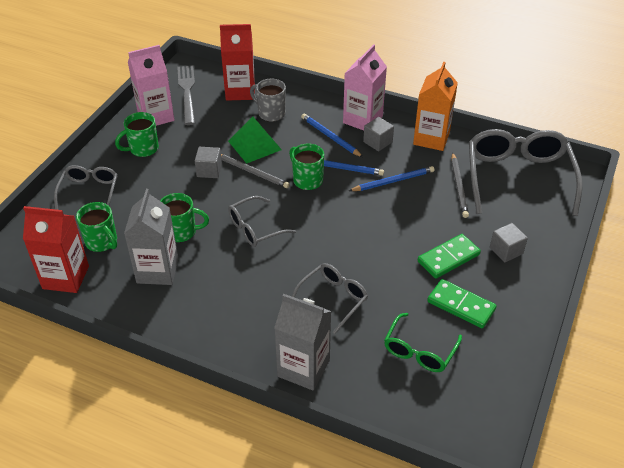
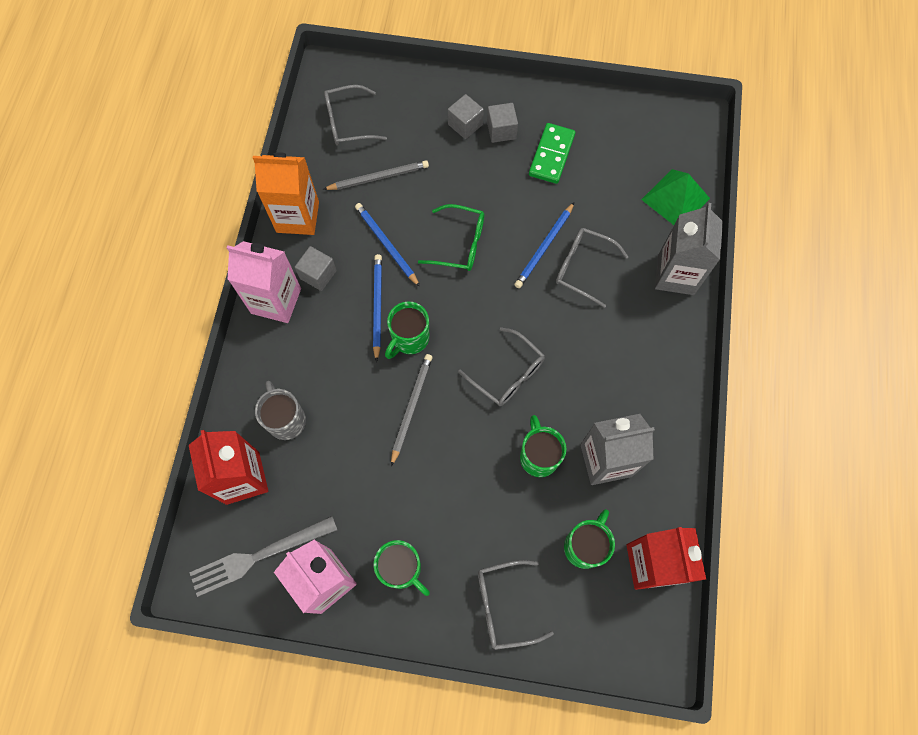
camera: 105 degrees left, 25 degrees up
grey cube [195,147,222,178] -> grey cube moved to [487,103,518,143]
green pyramid [228,117,282,164] -> green pyramid moved to [641,169,710,225]
grey mug [250,79,286,122] -> grey mug turned 135 degrees clockwise [255,381,306,440]
blue pencil [301,114,363,157] -> blue pencil moved to [514,202,574,288]
green glasses [384,313,462,372] -> green glasses moved to [418,204,484,271]
green domino [418,234,481,279] -> none
grey glasses [469,129,582,216] -> grey glasses [324,85,387,146], size x0.53

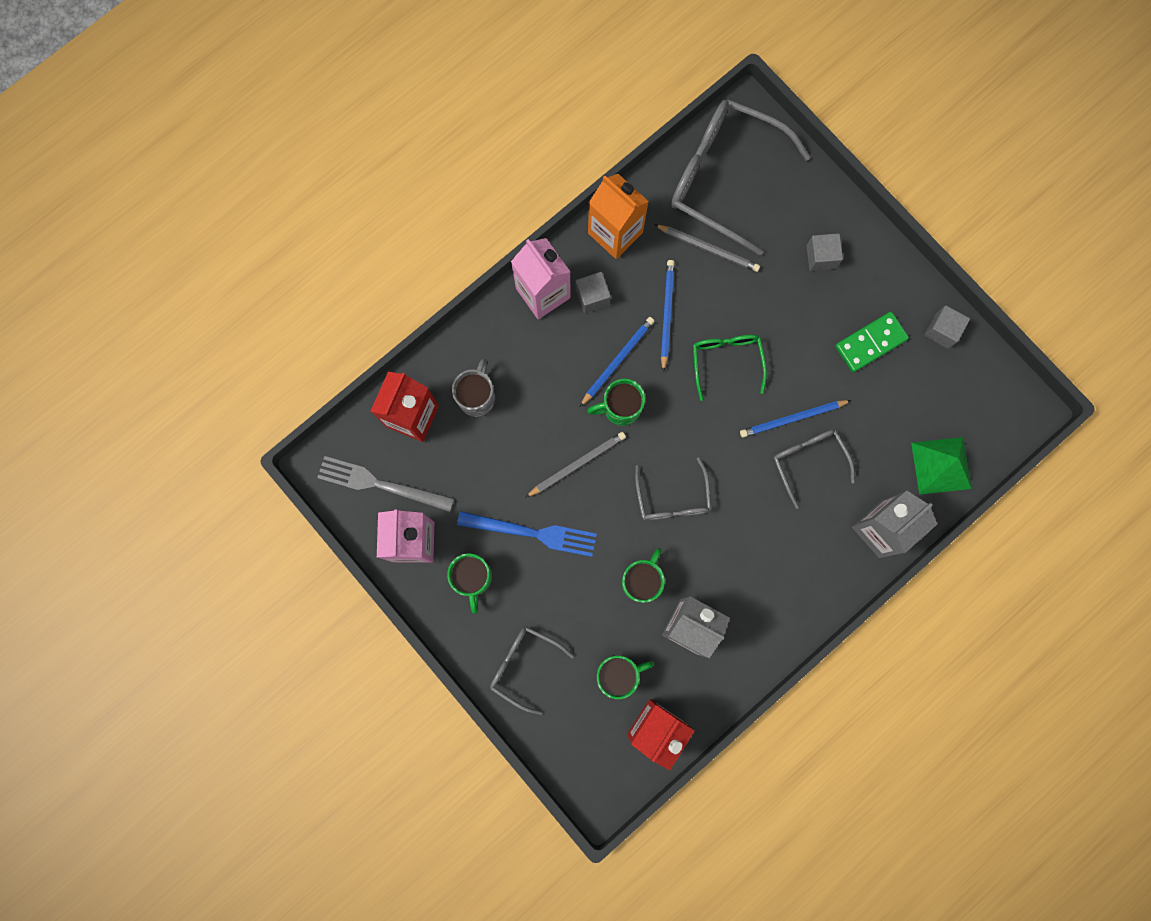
camera: 40 degrees right, 10 degrees up
grey glasses [324,85,387,146] -> grey glasses [671,99,810,256], size x1.87
green glasses [418,204,484,271] -> green glasses turned 150 degrees counterclockwise [693,335,767,401]
grey cube [487,103,518,143] -> grey cube moved to [924,305,970,349]
none -> blue fork [457,511,597,557]

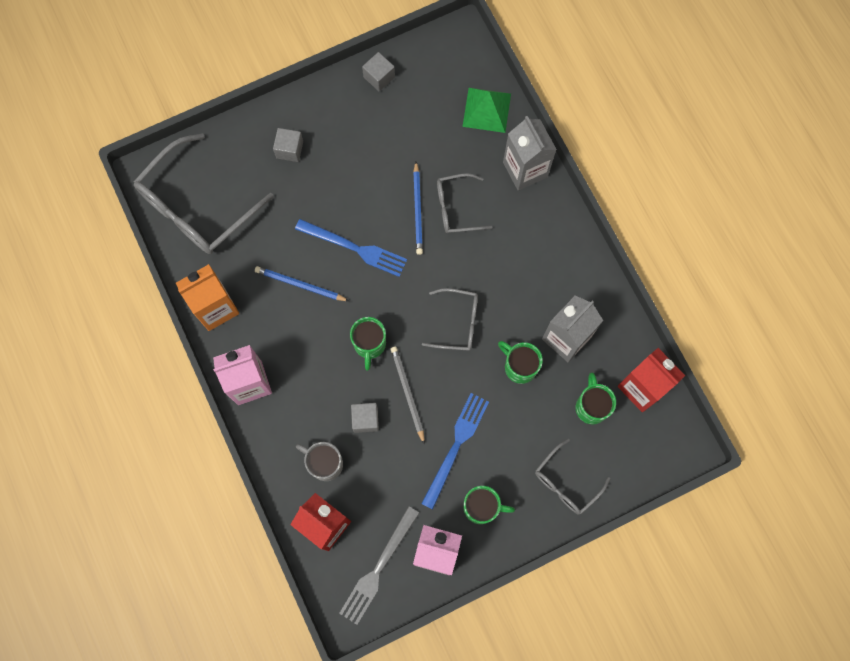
camera: 75 degrees left, 5 degrees down
grey cube [576,272,611,313] -> grey cube moved to [351,403,379,433]
blue pencil [580,317,654,407] -> none
grey pencil [654,224,760,272] -> none
green glasses [693,335,767,401] -> blue fork [295,219,407,277]
green domino [835,312,909,372] -> none

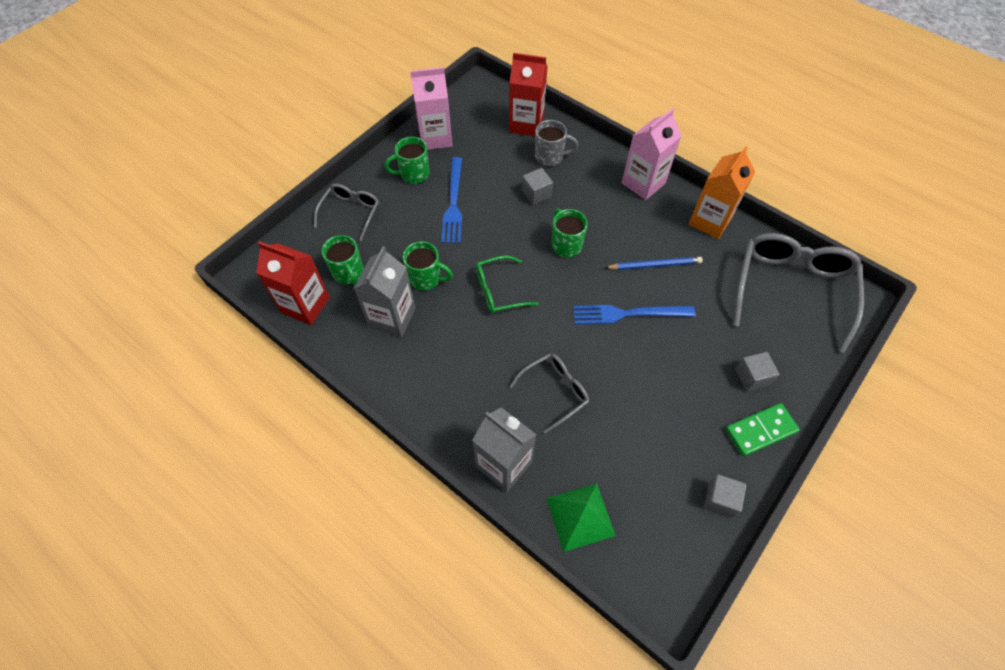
camera: 155 degrees right, 15 degrees down
grey fork [339,506,419,625] -> none
grey pencil [391,347,425,445] -> none
blue pencil [413,162,423,255] -> none
grey glasses [422,288,478,351] -> green glasses [476,255,539,313]
none -> green domino [726,403,800,457]

